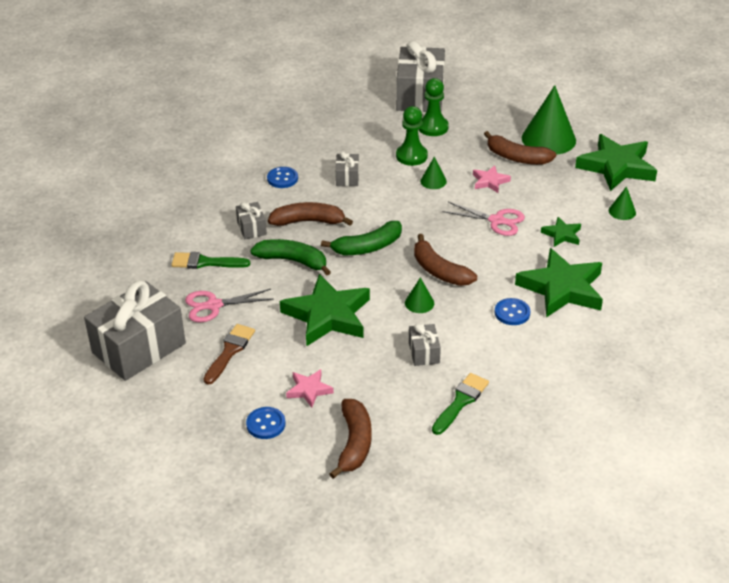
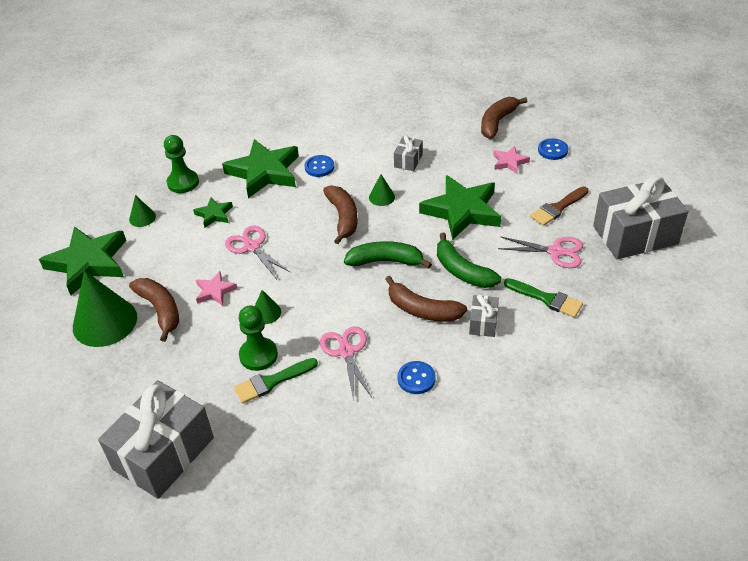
camera: 150 degrees left, 5 degrees up
grey gift [336,151,359,186] -> pink scissors [320,326,372,401]
green pawn [418,78,449,136] -> green pawn moved to [164,135,199,193]
green brush [432,373,489,435] -> green brush moved to [234,358,318,404]

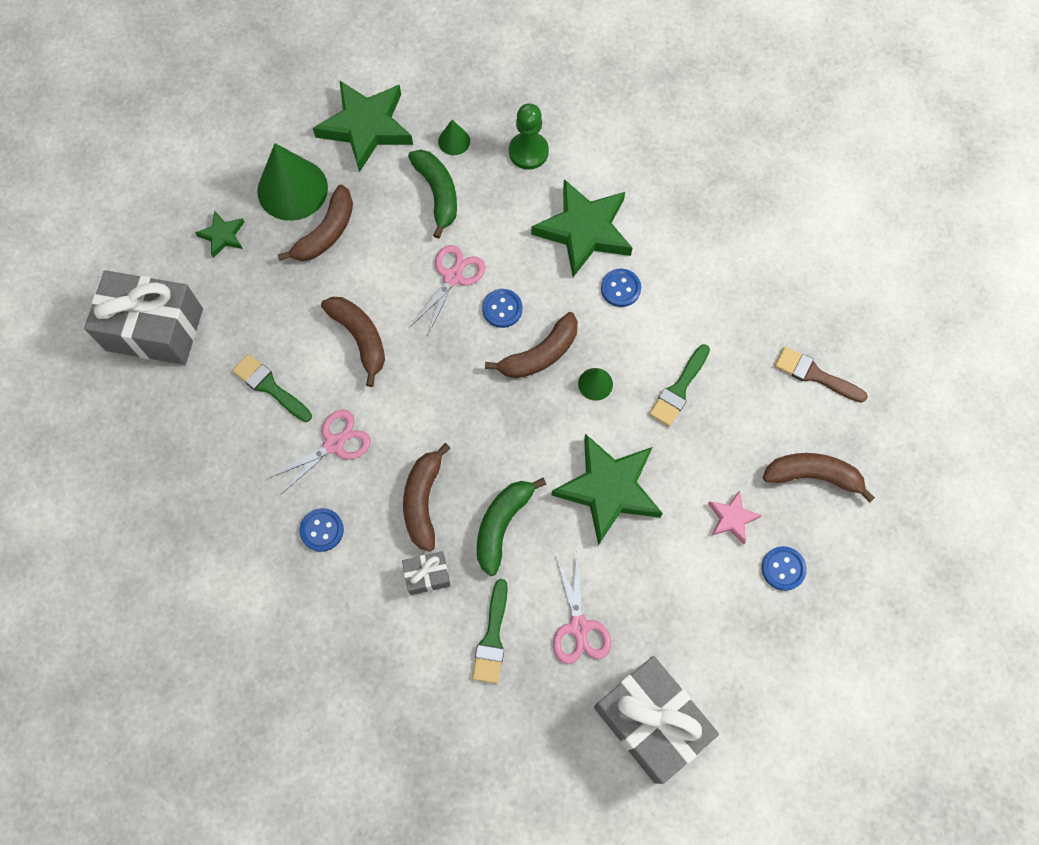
camera: 65 degrees right, 25 degrees up
green star [193,198,233,228] -> green star moved to [195,211,244,258]
pink star [196,271,237,306] -> none
green pawn [239,305,278,371] -> none
green cone [255,290,281,324] -> brown banana [321,297,385,387]
green banana [344,241,432,268] -> green banana moved to [408,150,457,239]
grey gift [394,135,423,171] -> green brush [649,344,710,427]
brown brush [530,187,589,226] -> brown brush moved to [774,347,868,403]
none -> blue button [482,289,522,328]

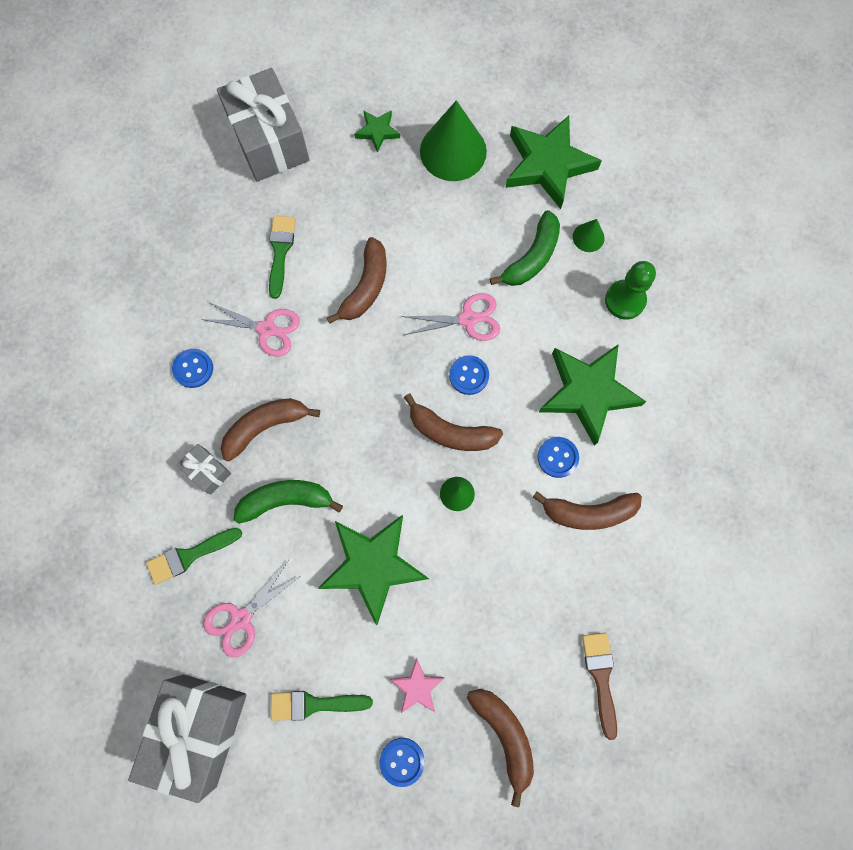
camera: 55 degrees right, 5 degrees up
brown banana [277,185,353,261] -> brown banana moved to [533,491,642,530]
green brush [649,344,710,427] -> green brush moved to [271,691,373,721]

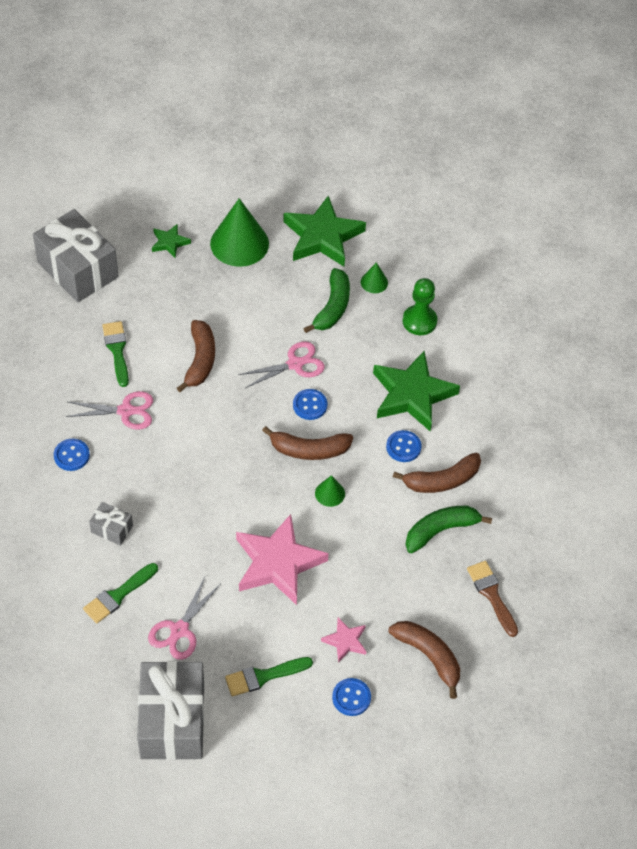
camera: 20 degrees left, 20 degrees down
brown banana [221,398,320,461] -> none
green banana [234,480,343,524] -> green banana moved to [405,506,492,553]
green star [317,515,429,625] -> pink star [236,514,329,605]

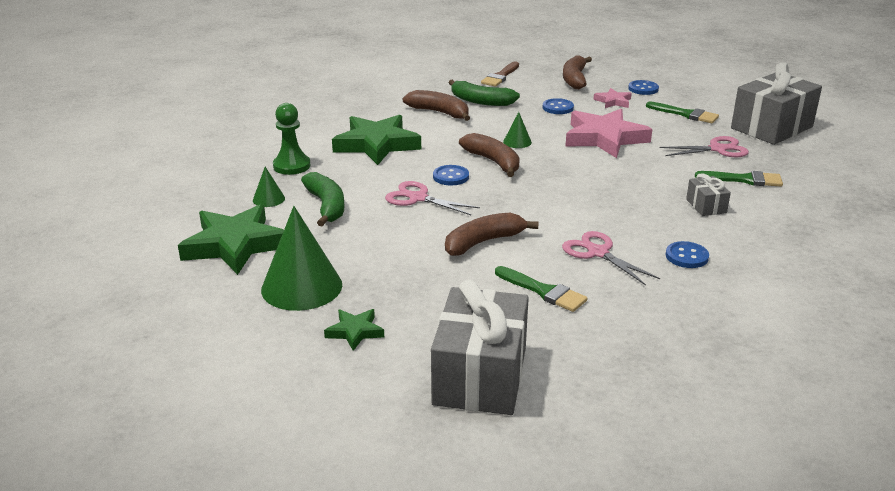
camera: 125 degrees left, 25 degrees down
green brush [102,321,129,387] -> green brush turned 90 degrees counterclockwise [495,266,587,312]
green banana [304,268,350,333] -> green banana turned 90 degrees clockwise [301,172,345,226]
blue button [386,430,422,462] -> blue button moved to [542,98,574,114]

